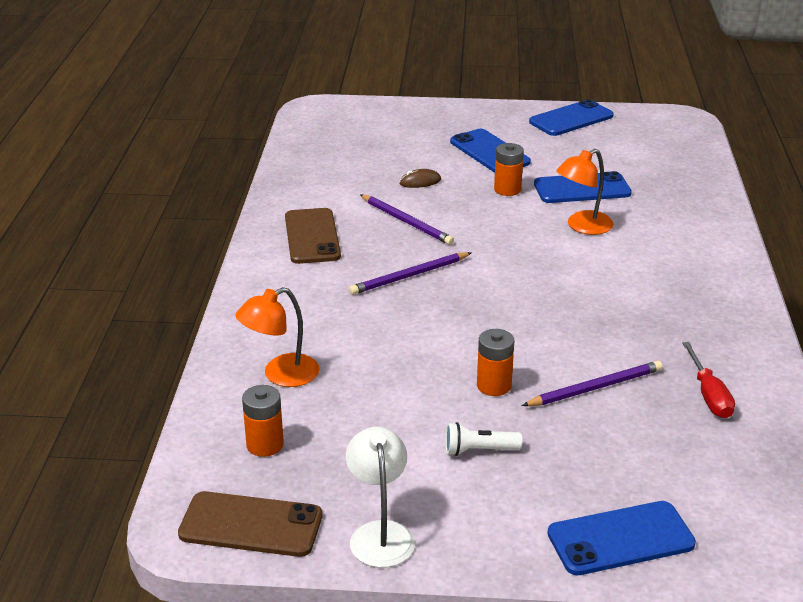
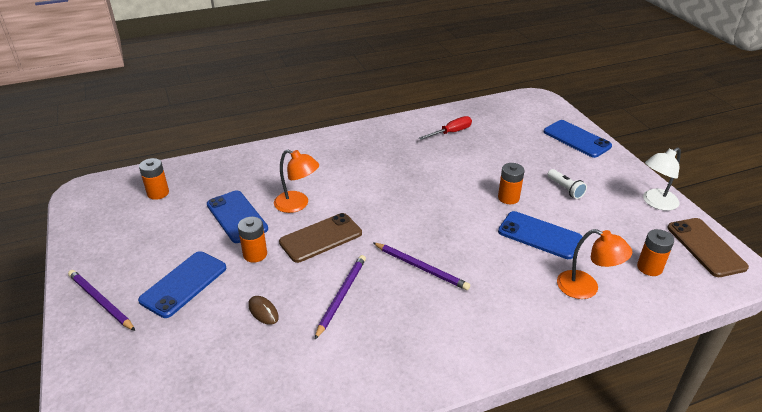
camera: 115 degrees left, 5 degrees up
brown phone [285,208,341,264] -> brown phone moved to [279,213,362,263]
purple pencil [522,361,663,406] -> purple pencil moved to [68,270,135,331]
blue phone [529,99,614,136] -> blue phone moved to [498,211,582,259]
none -> orange battery [139,158,169,200]

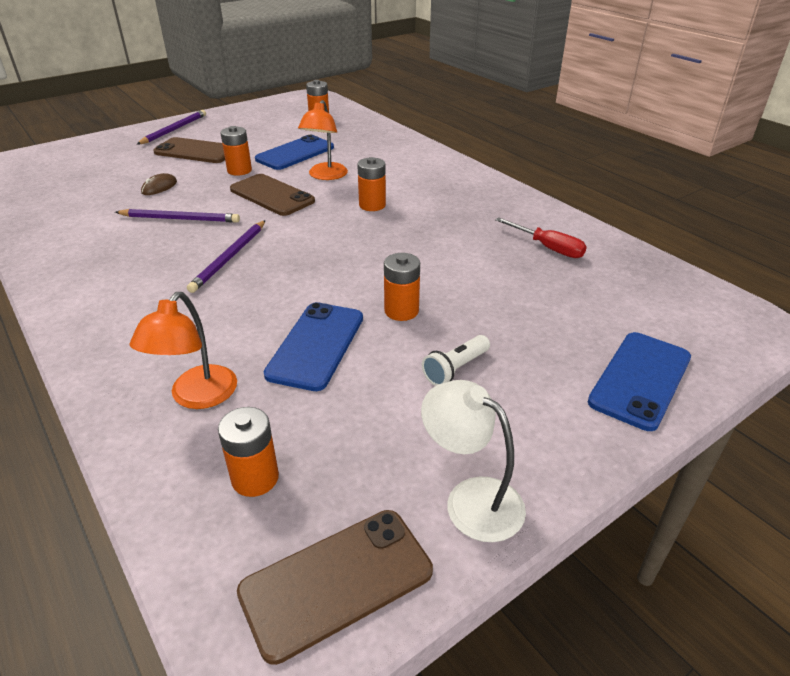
camera: 75 degrees right, 0 degrees up
blue phone [138,251,226,318] -> brown phone [153,137,225,163]
none -> orange battery [357,157,386,211]

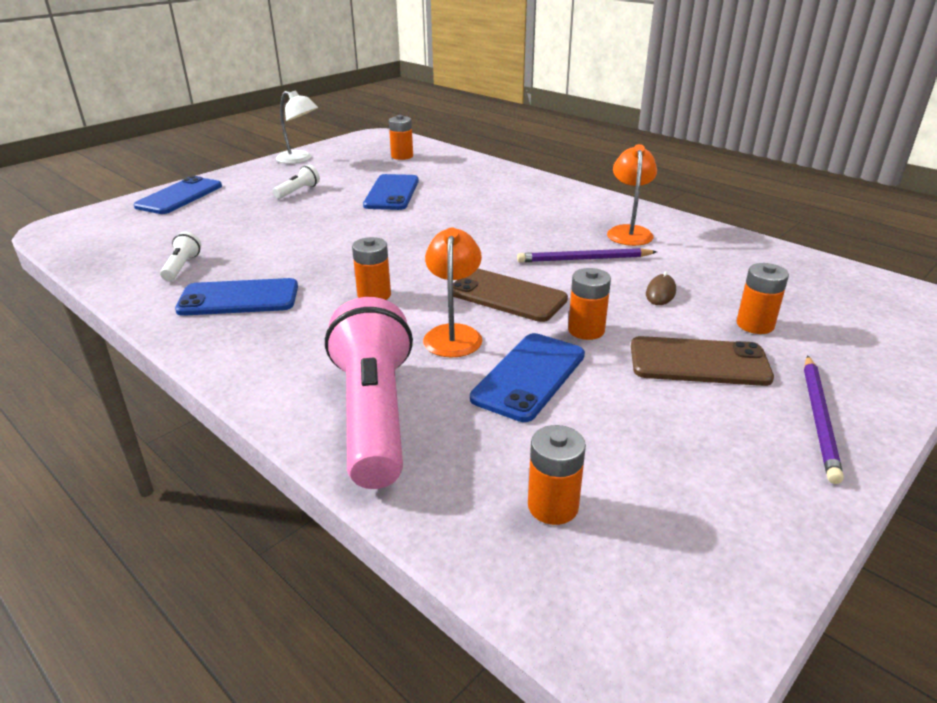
camera: 170 degrees right, 5 degrees down
orange lamp [130,292,237,409] -> orange lamp moved to [607,144,657,246]
purple pencil [187,220,266,293] -> none
brown phone [237,510,433,665] -> none
orange battery [384,253,420,321] -> orange battery moved to [737,263,789,334]
red screwdriver [495,217,587,258] -> white flashlight [160,232,201,281]
none -> blue phone [175,278,298,316]
none -> pink flashlight [325,297,413,489]

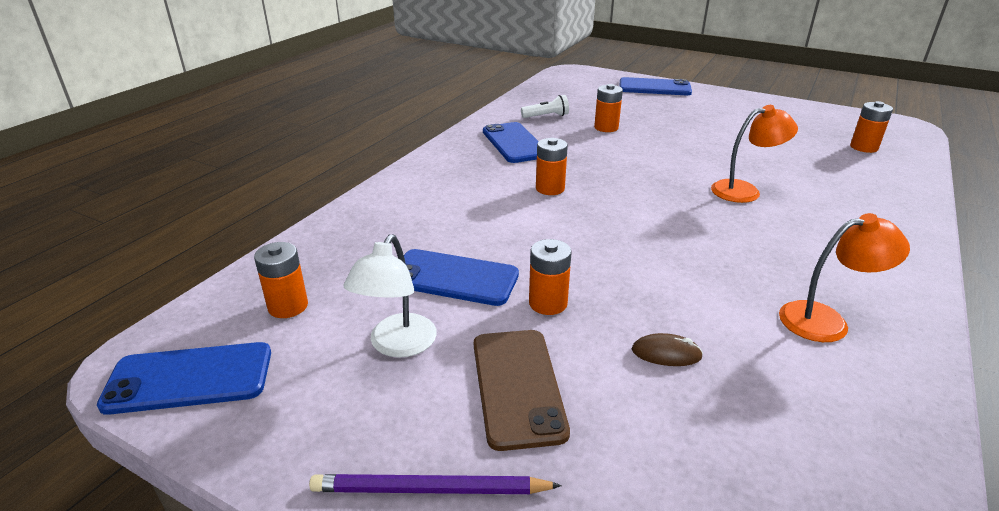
camera: 75 degrees right, 0 degrees up
white flashlight [273,165,320,199] -> none
white lamp [276,90,318,164] -> white lamp moved to [344,234,437,358]
pink flashlight [325,297,413,489] -> none
blue phone [363,174,419,210] -> blue phone moved to [97,342,271,415]
orange lamp [423,228,482,357] -> orange lamp moved to [711,105,798,203]
brown phone [453,269,568,322] -> none
purple pencil [517,248,657,262] -> none
orange battery [737,263,789,334] -> orange battery moved to [594,84,623,132]

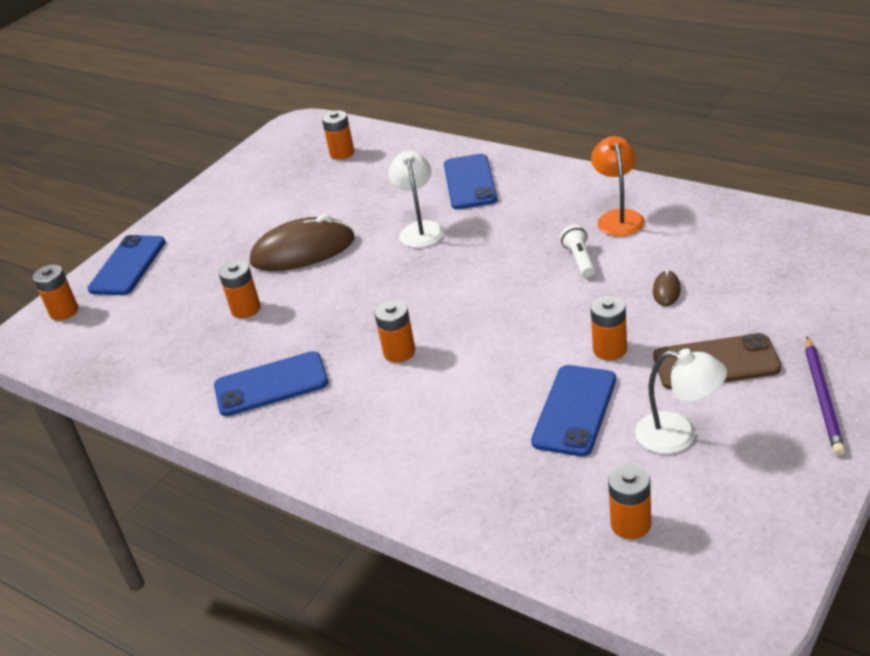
camera: 80 degrees left, 5 degrees up
blue phone [97,342,271,415] -> blue phone moved to [444,154,498,209]
white flashlight [521,95,569,118] -> white flashlight moved to [561,225,595,278]
orange lamp [711,105,798,203] -> white lamp [389,151,444,248]
none -> orange battery [33,265,78,320]
none -> brown mouse [250,214,355,271]

